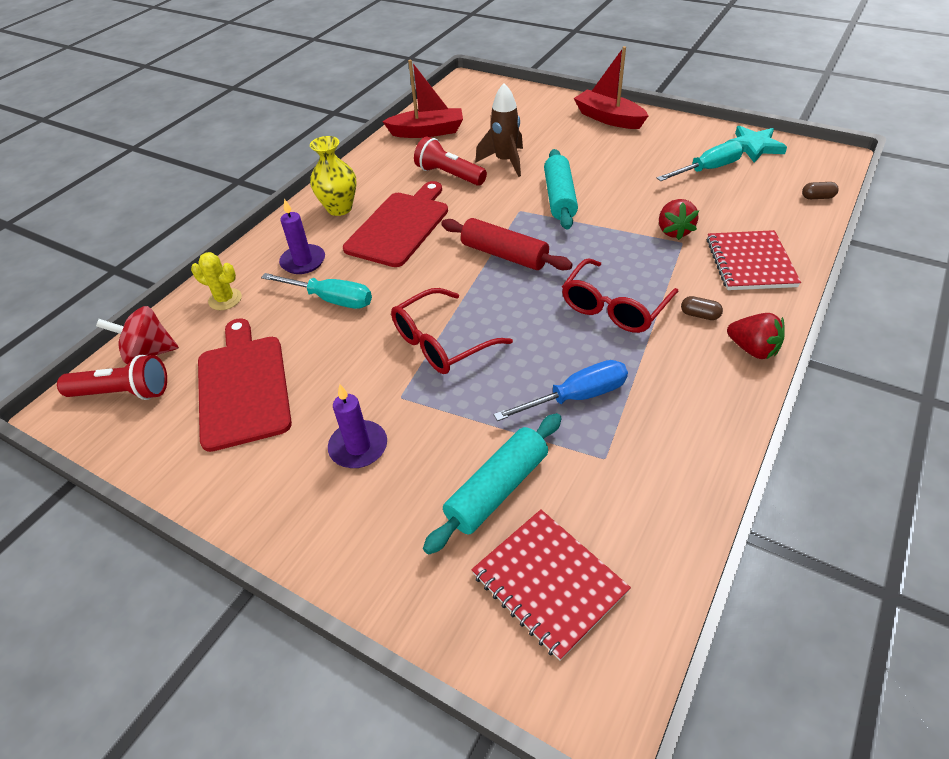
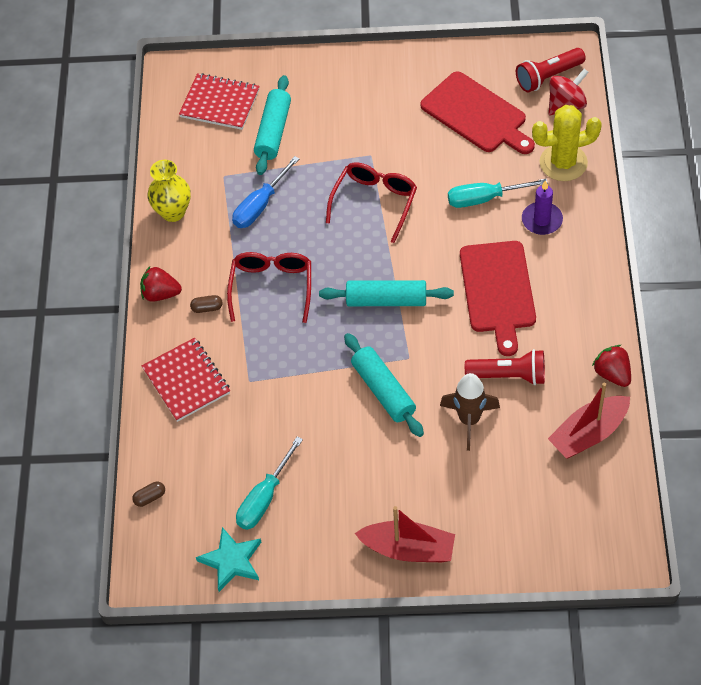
camera: 150 degrees right, 10 degrees up
yellow cactus [191,252,242,310] -> yellow cactus [532,105,602,181], size x1.73
yellow vase [310,136,357,216] -> yellow vase moved to [147,160,191,222]
purple candle [328,384,387,468] -> none
red rolling pin [441,218,573,270] -> turquoise rolling pin [319,280,454,306]
red strawberry [659,199,699,240] -> red strawberry moved to [592,345,631,387]

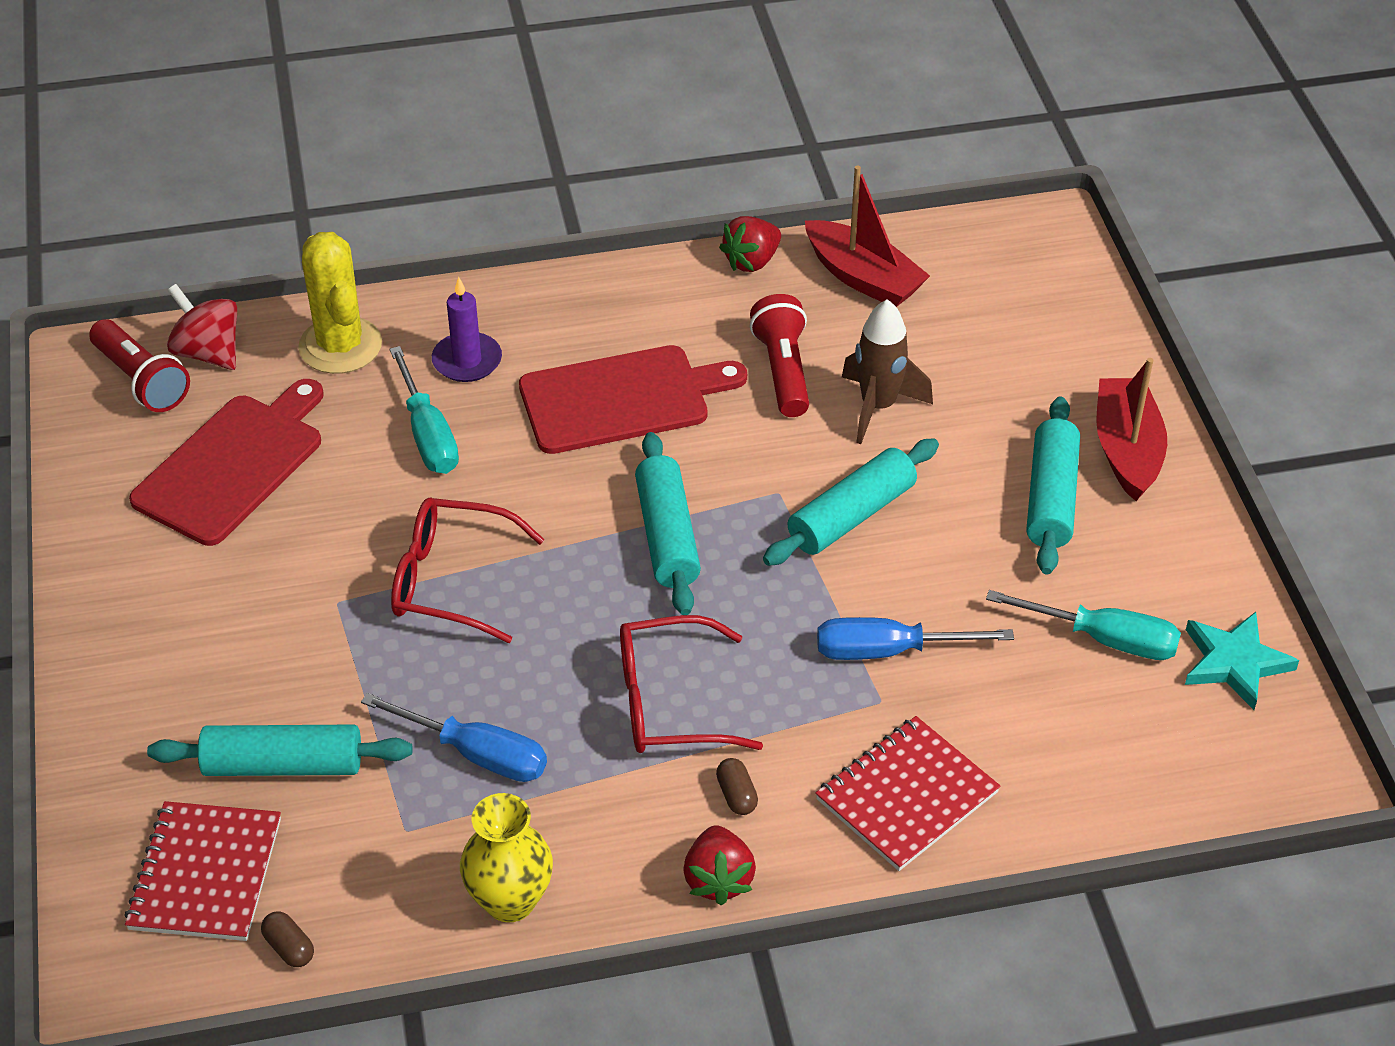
camera: 105 degrees left, 10 degrees down
brown capsule [132,481,165,507] -> brown capsule moved to [261,911,314,967]
none -> blue screwdriver [817,617,1014,660]
none -> turquoise rolling pin [1026,396,1080,574]

